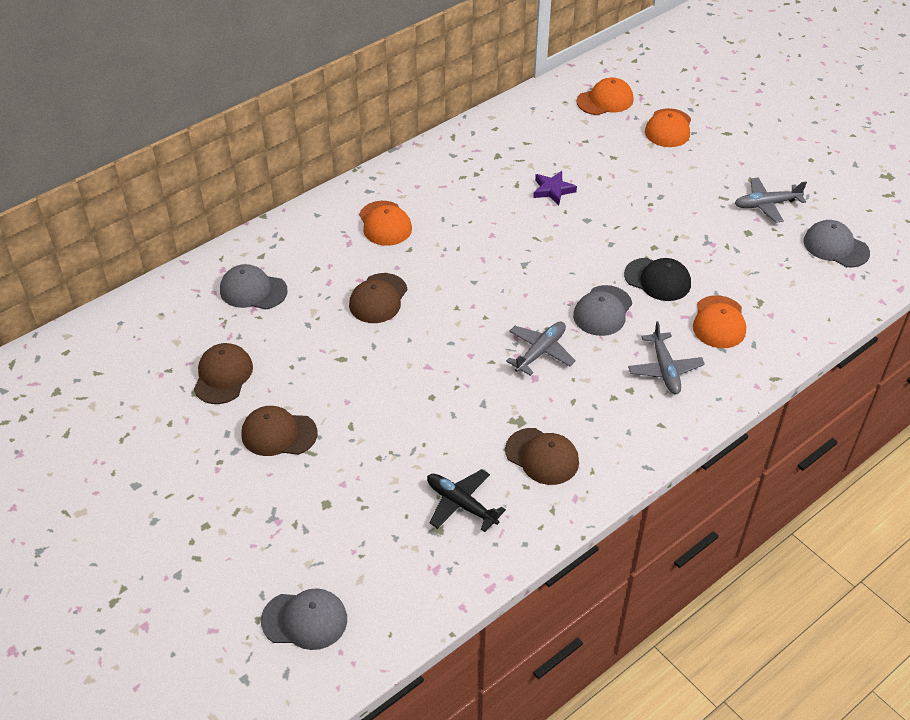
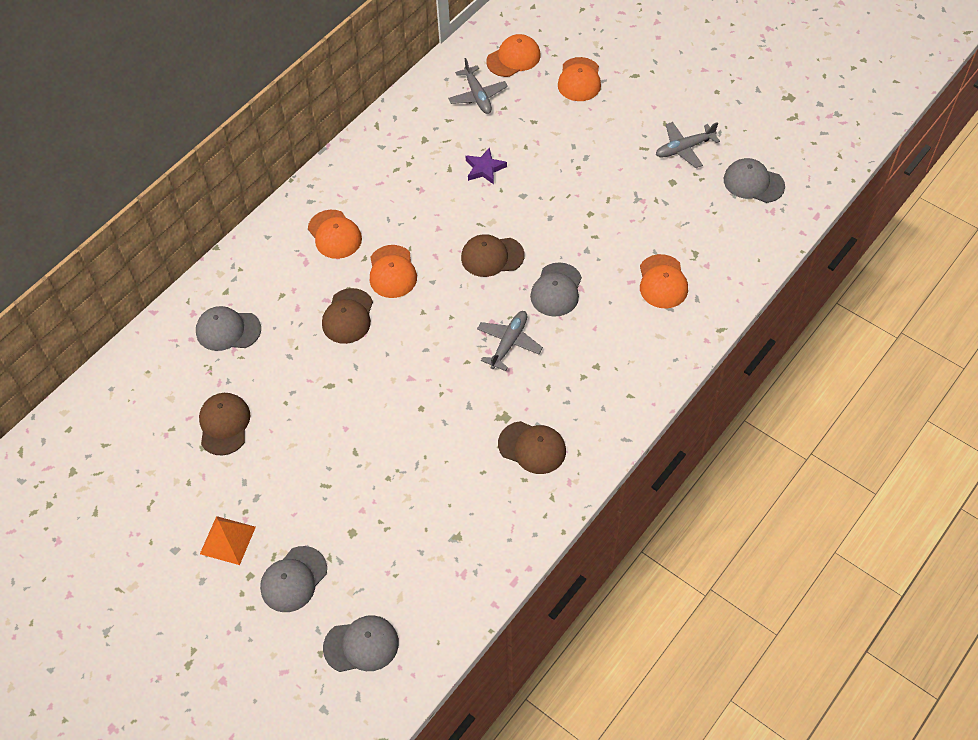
camera: 10 degrees left, 10 degrees up
brown cap [241,406,318,456] -> brown cap moved to [461,234,524,277]
black plane [427,469,506,532] -> none
black cap [624,258,691,301] -> none
grey plane [628,321,705,394] -> grey plane moved to [448,58,508,114]
none -> orange pyramid [200,516,256,565]
none -> grey cap [260,546,327,612]
none -> orange cap [370,245,417,298]

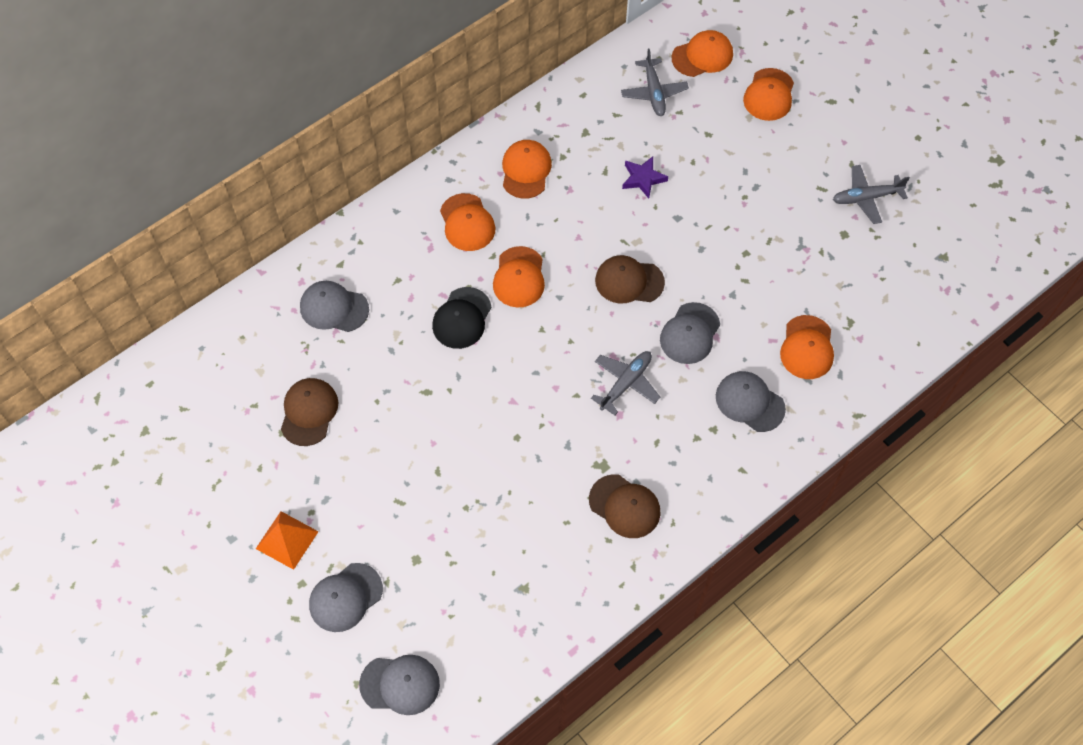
camera: 10 degrees right, 5 degrees up
brown cap [322,288,373,344] -> black cap [432,287,492,349]
grey cap [724,158,785,203] -> grey cap moved to [716,371,786,432]
none -> orange cap [502,140,552,199]

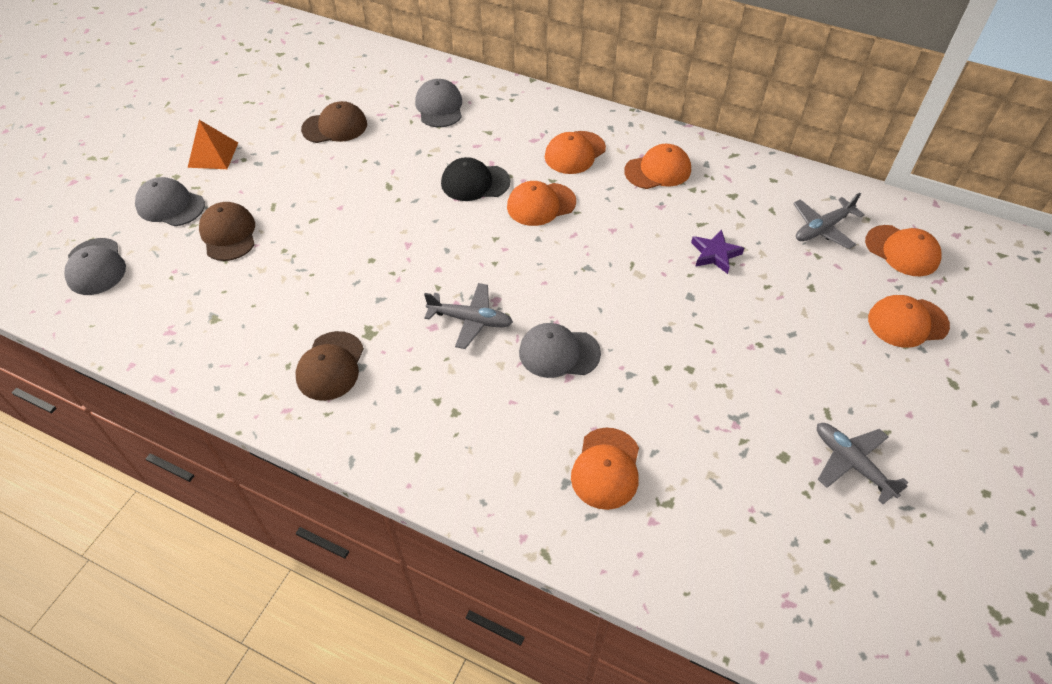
camera: 65 degrees right, 10 degrees down
brown cap [595,255,665,303] -> brown cap moved to [199,202,255,261]
grey cap [716,371,786,432] -> none
orange cap [780,315,834,379] -> orange cap turned 60 degrees counterclockwise [571,428,639,510]

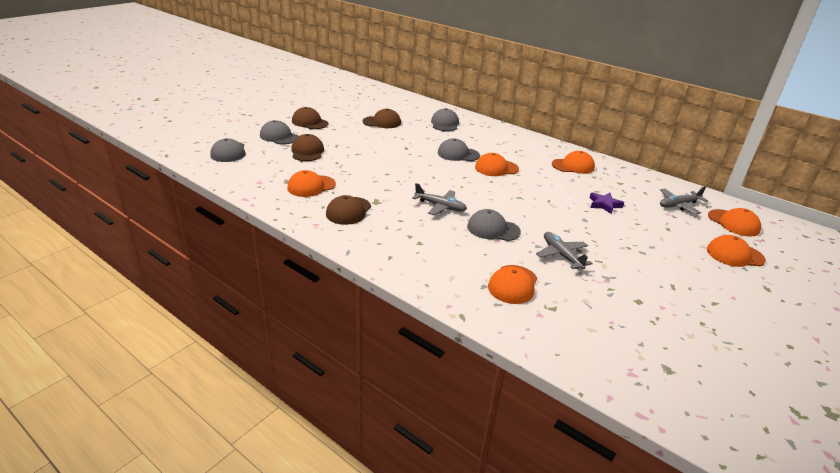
camera: 10 degrees right, 20 degrees down
orange pyramid [188,120,238,169] -> brown cap [292,107,329,129]
black cap [441,157,510,201] -> grey cap [438,138,480,161]
orange cap [545,131,606,174] -> orange cap moved to [288,170,336,197]
grey plane [817,423,908,504] -> grey plane moved to [536,232,593,269]

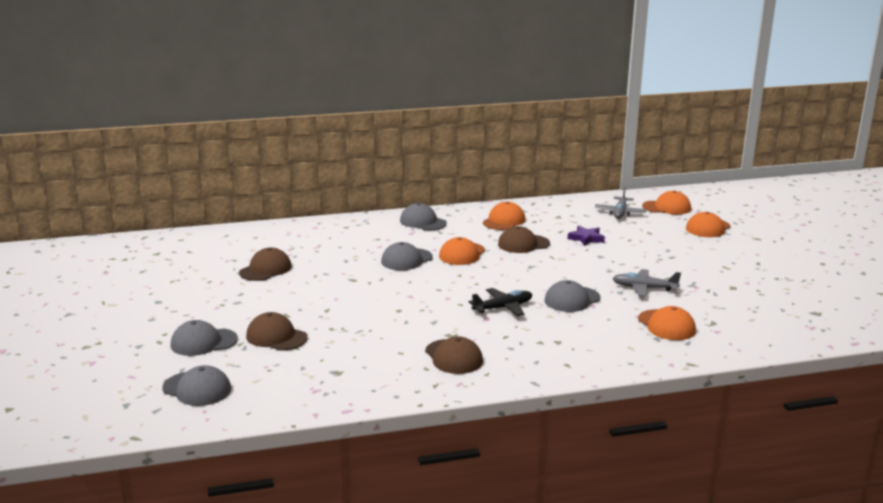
camera: 50 degrees left, 10 degrees down
orange cap [288,170,336,197] -> none
brown cap [292,107,329,129] -> brown cap moved to [498,226,550,253]
grey plane [412,183,467,215] -> black plane [469,288,532,316]
grey cap [431,108,459,131] -> grey cap moved to [400,203,447,230]

